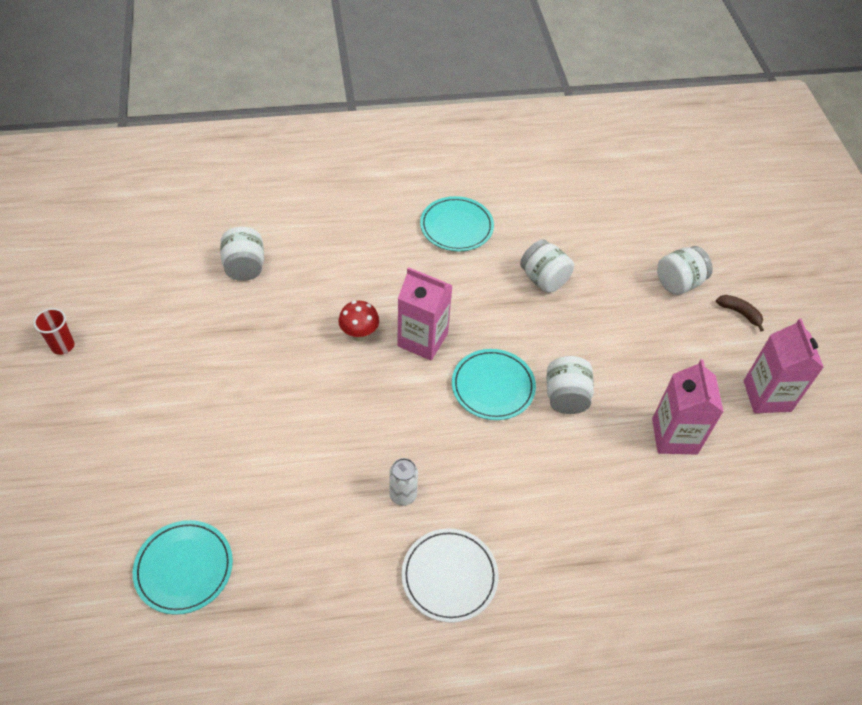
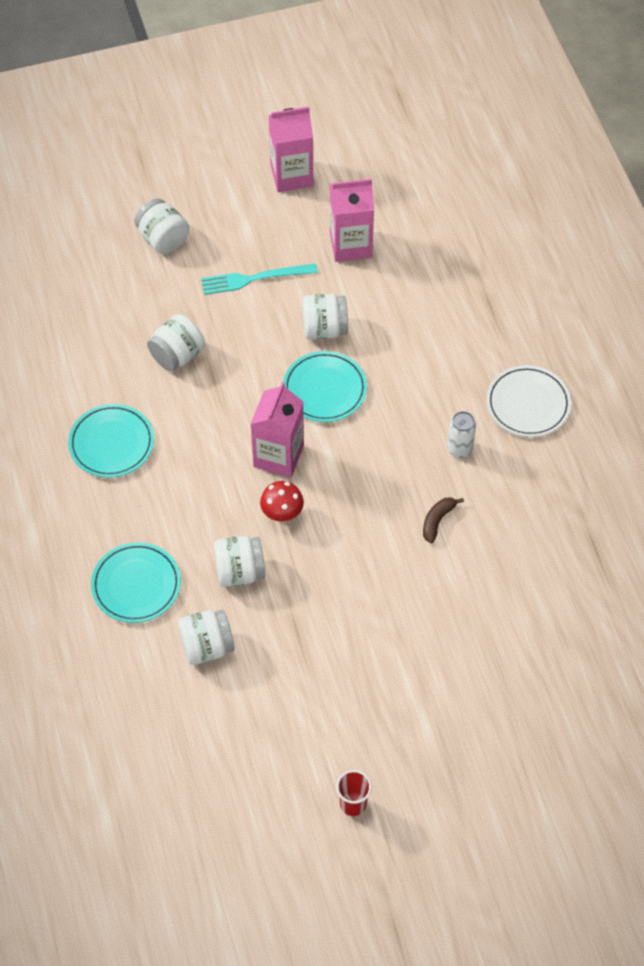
camera: 95 degrees left, 5 degrees up
turquoise plate [133,520,233,615] -> turquoise plate moved to [91,542,181,623]
brown banana [716,295,764,331] -> brown banana moved to [423,497,464,543]
none -> turquoise fork [201,264,318,295]
none -> white jar [214,536,265,587]

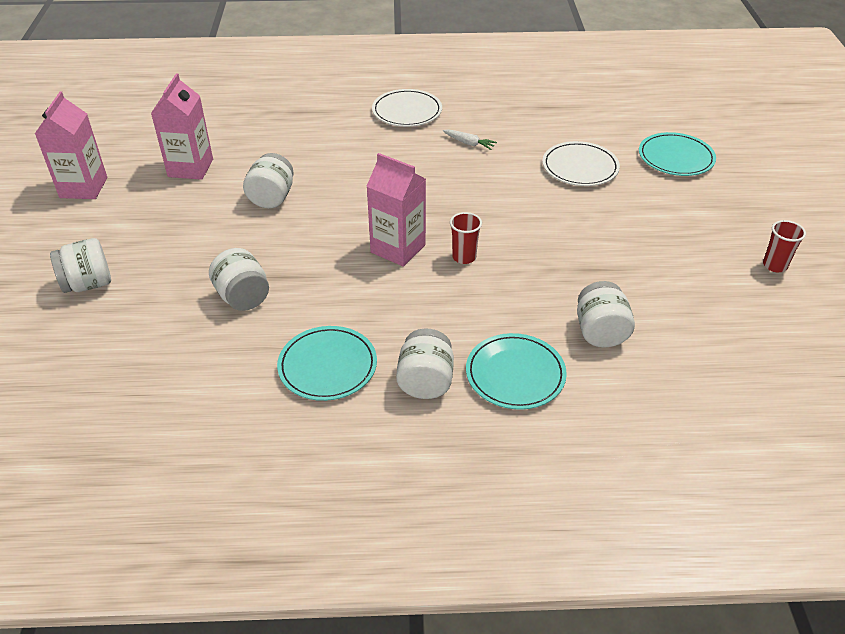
camera: 75 degrees left, 15 degrees down
turquoise fork [201,264,318,295] -> none
white jar [214,536,265,587] -> white jar moved to [396,329,454,399]
red mushroom [260,481,304,523] -> red cup [450,212,482,264]
turquoise plate [283,351,367,422] -> turquoise plate moved to [639,132,716,176]
brown banana [423,497,464,543] -> none
white can [447,411,476,458] -> none
none -> white carrot [443,129,497,150]
none -> white plate [542,141,620,186]

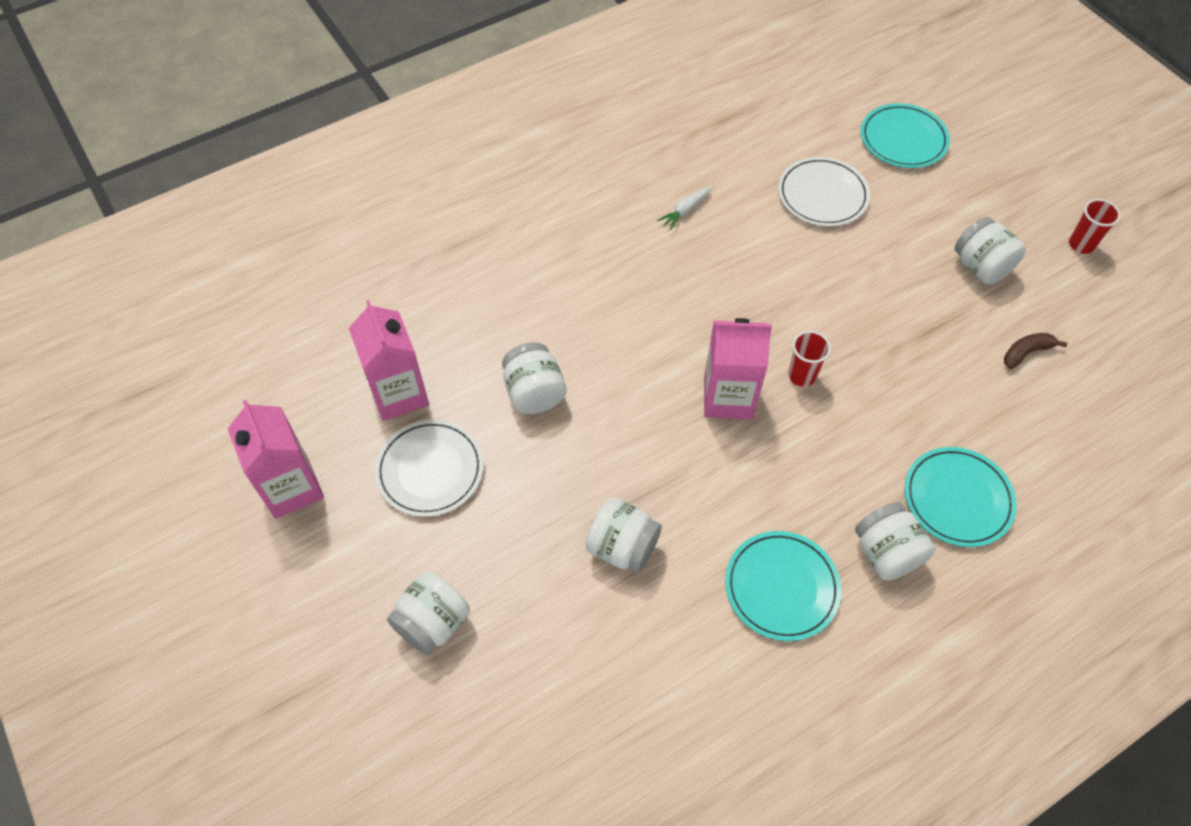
camera: 30 degrees left, 15 degrees up
white plate [372,89,442,127] -> white plate moved to [375,420,483,517]
white carrot [443,129,497,150] -> white carrot turned 135 degrees clockwise [657,186,712,230]
white jar [577,281,635,347] -> white jar moved to [954,217,1026,284]
none -> brown banana [1004,333,1067,369]

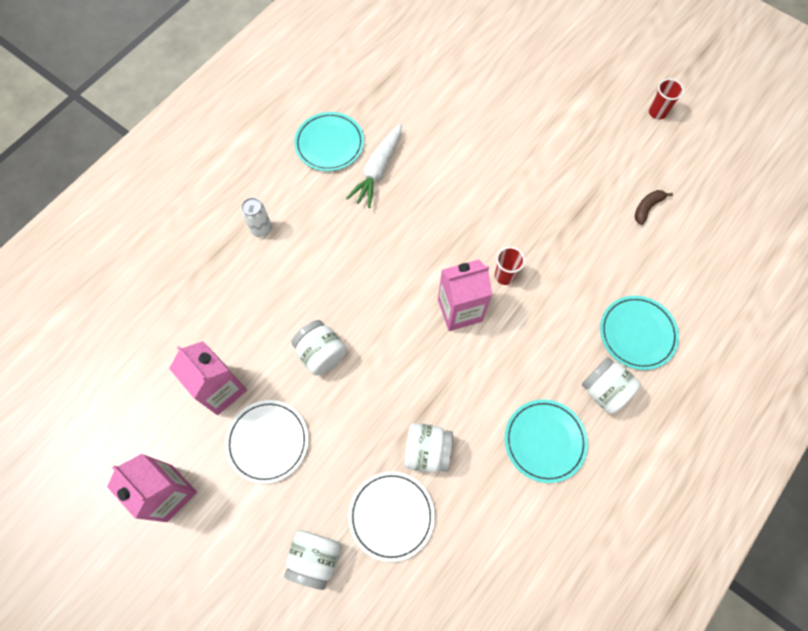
camera: 20 degrees left, 10 degrees up
white carrot [657,186,712,230] -> white carrot [346,123,402,208], size x1.84
white plate [778,157,870,226] -> white plate moved to [348,472,435,562]
turquoise plate [861,103,950,168] -> turquoise plate moved to [294,112,364,171]
white jar [954,217,1026,284] -> none
none -> white can [241,198,272,237]

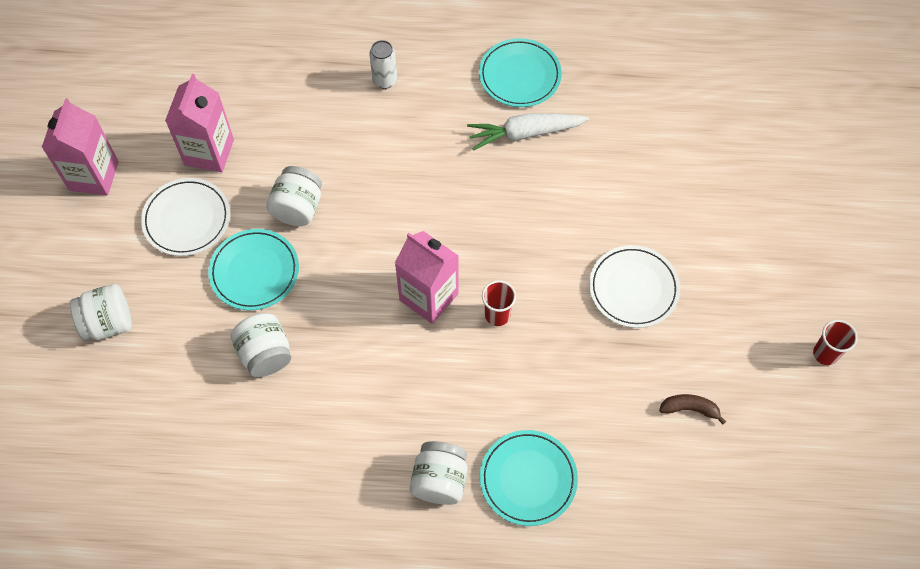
camera: 55 degrees right, 5 degrees down
white plate [348,472,435,562] -> white plate moved to [589,245,680,328]
turquoise plate [505,399,588,483] -> turquoise plate moved to [208,229,299,310]

